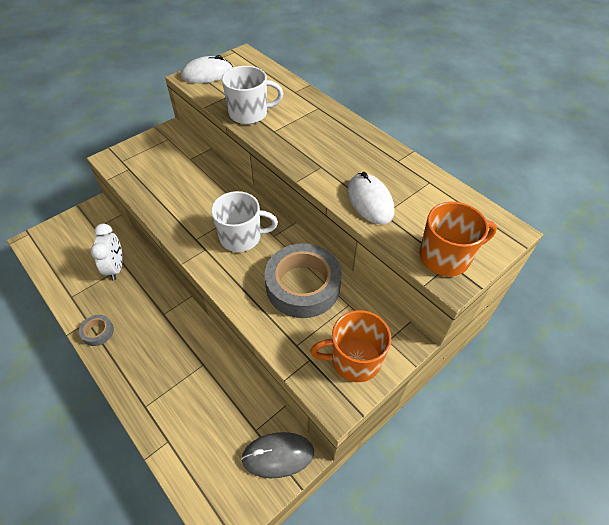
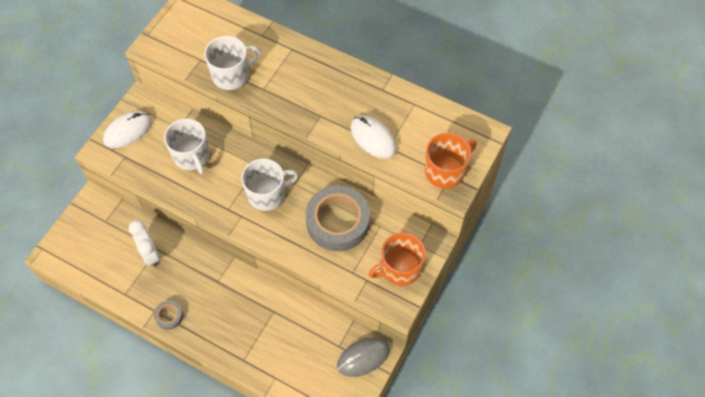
camera: 20 degrees left, 10 degrees up
white mouse [181,55,233,83] -> white mouse moved to [103,111,152,148]
none -> white mug [164,119,209,174]

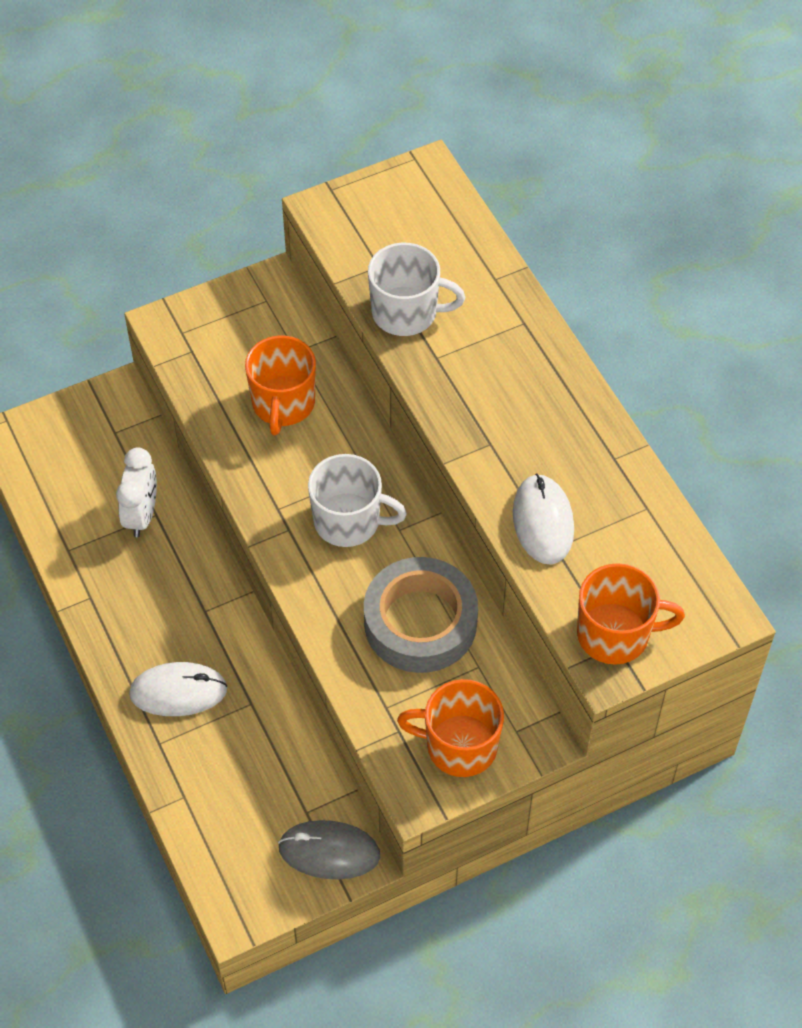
camera: 35 degrees right, 5 degrees down
white mouse [103,111,152,148] -> white mouse moved to [129,662,227,716]
grey tape [154,301,183,330] -> none
white mug [164,119,209,174] -> orange mug [245,336,316,435]

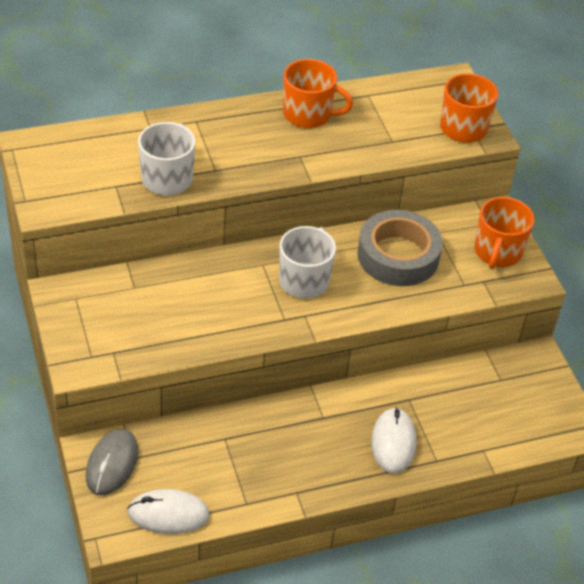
camera: 85 degrees left, 10 degrees down
white clock [116,447,157,537] -> none
orange mug [245,336,316,435] -> orange mug moved to [283,59,353,128]
grey mouse [278,820,380,880] -> grey mouse moved to [86,429,138,495]
white mouse [513,473,574,565] -> white mouse moved to [127,489,210,534]

